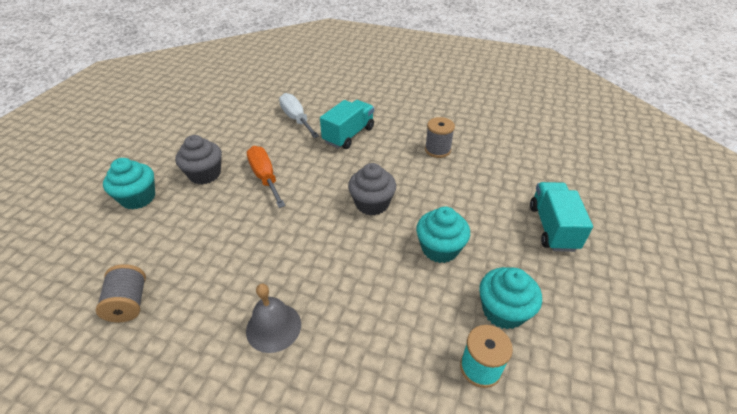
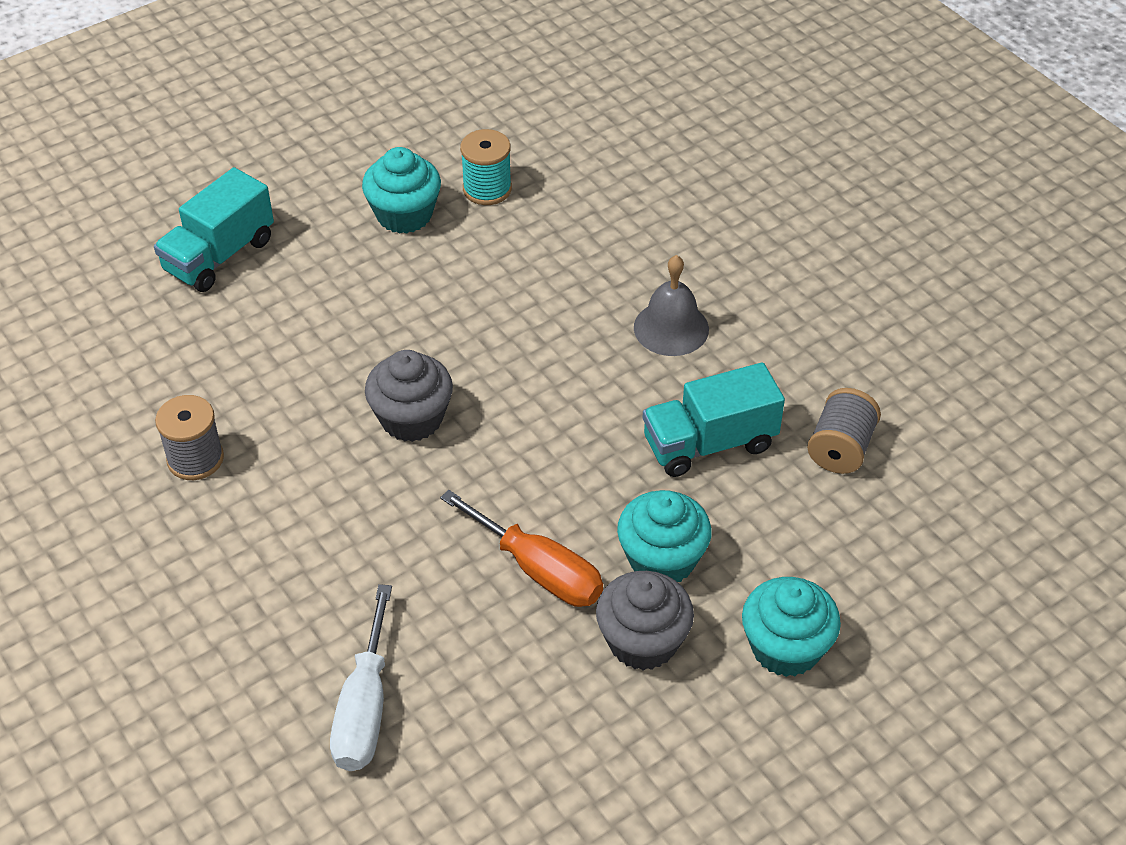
camera: 145 degrees left, 5 degrees up
orange screwdriver [247,146,285,208] -> orange screwdriver turned 60 degrees counterclockwise [440,490,603,607]
turquoise truck [320,100,374,149] -> turquoise truck moved to [643,362,785,477]
turquoise cupcake [416,207,470,263] -> turquoise cupcake moved to [617,490,712,582]

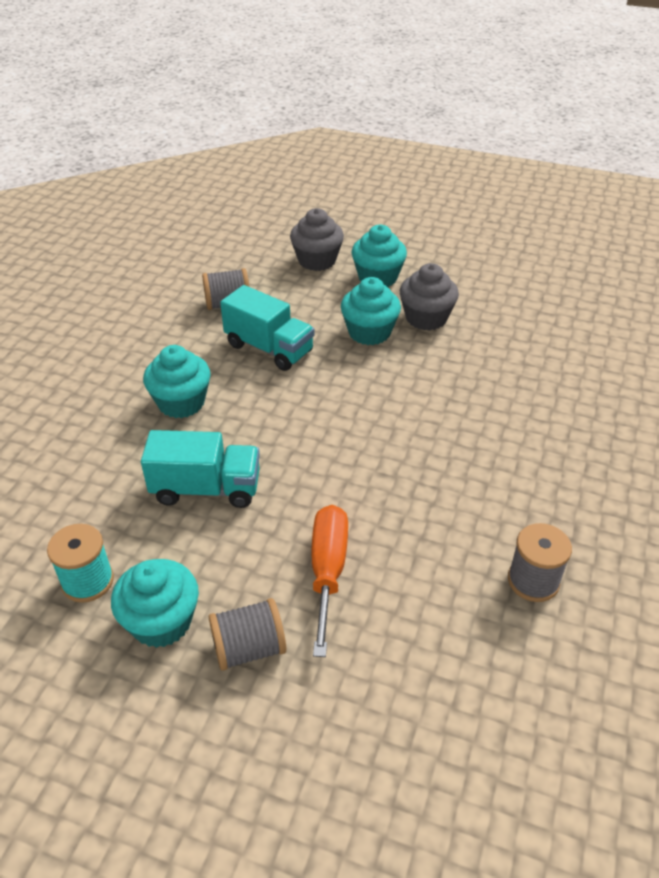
camera: 125 degrees left, 5 degrees down
turquoise truck [154,167,274,292] -> turquoise truck moved to [141,430,260,508]
white screwdriver [330,584,392,771] -> none
grey cupcake [365,350,453,442] -> grey cupcake moved to [290,208,344,271]
orange screwdriver [440,490,603,607] -> orange screwdriver moved to [312,505,348,657]
grey bell [634,255,709,356] -> turquoise cupcake [143,345,211,418]
none -> grey spool [209,598,286,671]

